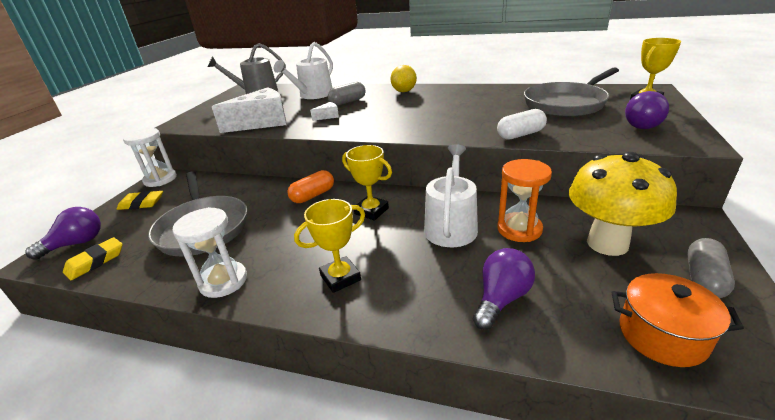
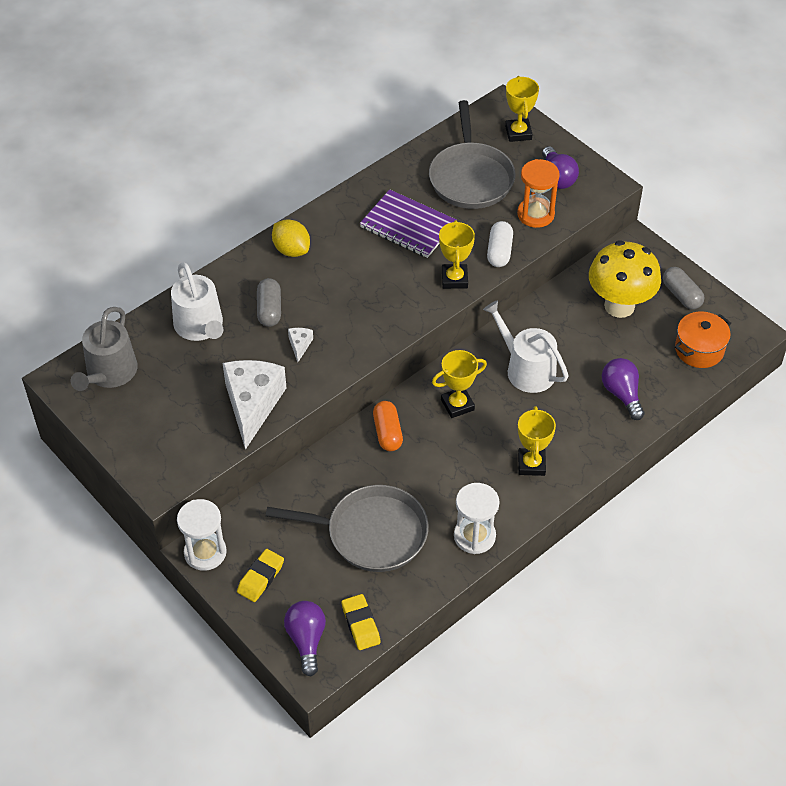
camera: 60 degrees left, 20 degrees up
orange hourglass [497,159,552,242] -> orange hourglass moved to [517,159,560,228]
none -> purple notebook [360,189,457,258]
none -> yellow trophy [439,220,475,289]

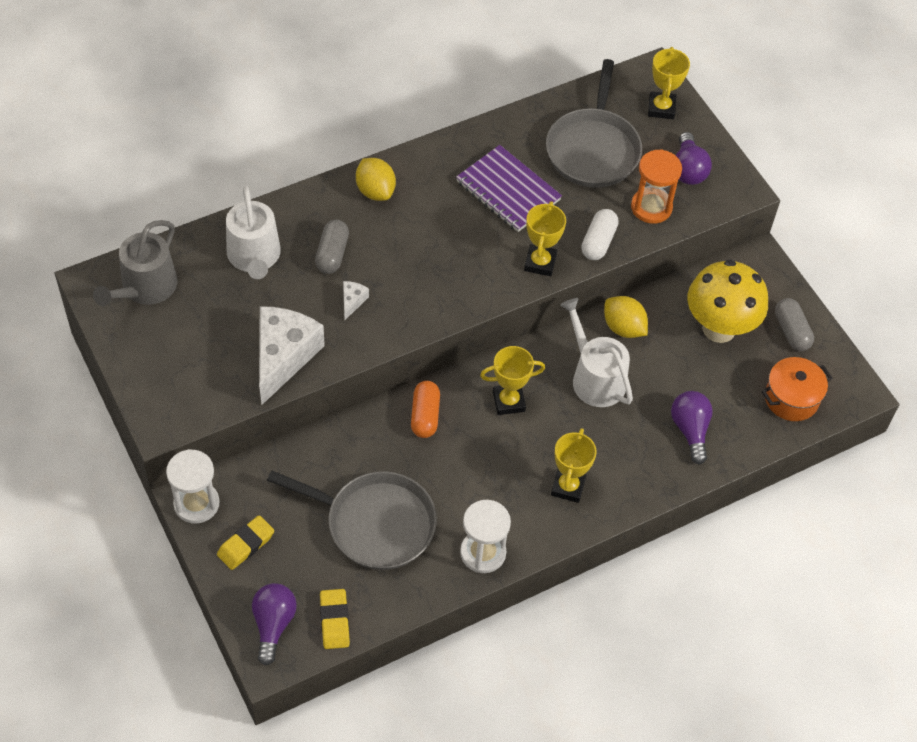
camera: 10 degrees right, 5 degrees up
none -> yellow lemon [604,296,648,338]

